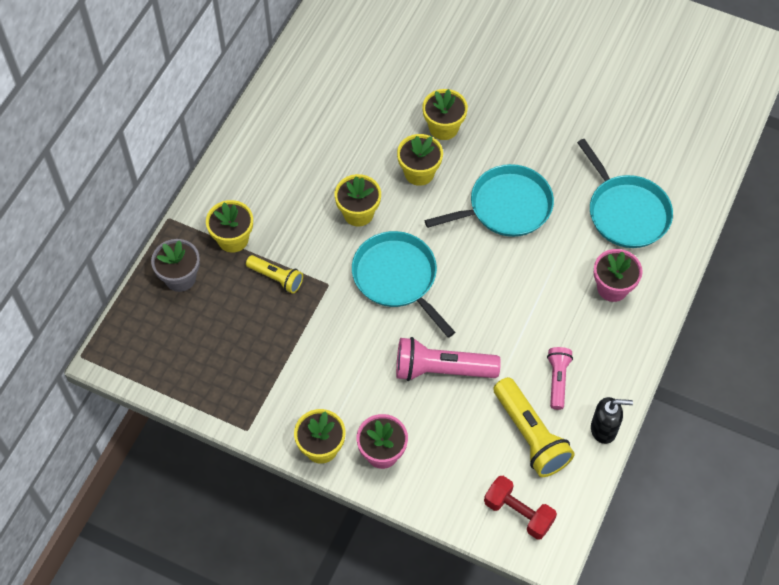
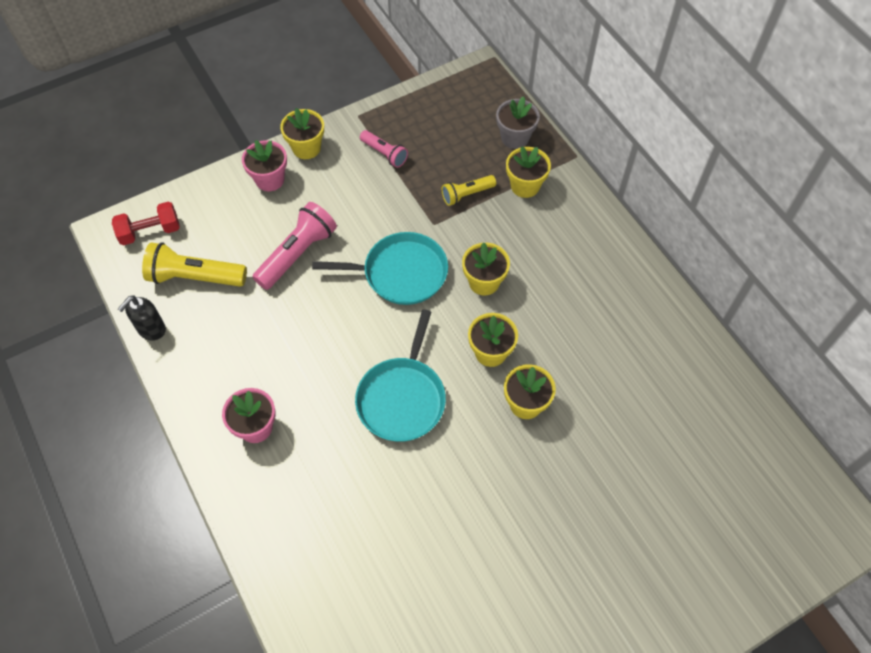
camera: 125 degrees right, 0 degrees up
pink flashlight [547,347,573,410] -> pink flashlight moved to [360,130,408,168]
turquoise pan [577,139,673,248] -> none

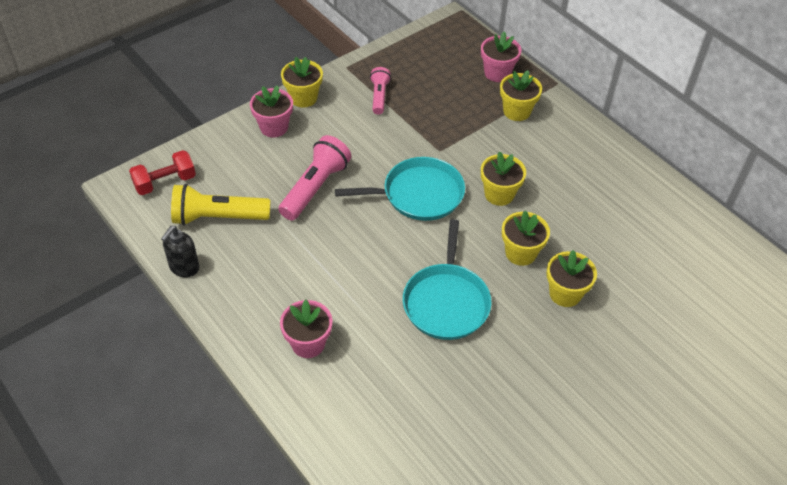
camera: 10 degrees left, 10 degrees down
pink flashlight [360,130,408,168] -> pink flashlight turned 120 degrees counterclockwise [370,67,391,115]
yellow flashlight [442,175,496,206] -> none
grey flower pot [496,96,540,149] -> pink flower pot [481,31,521,82]

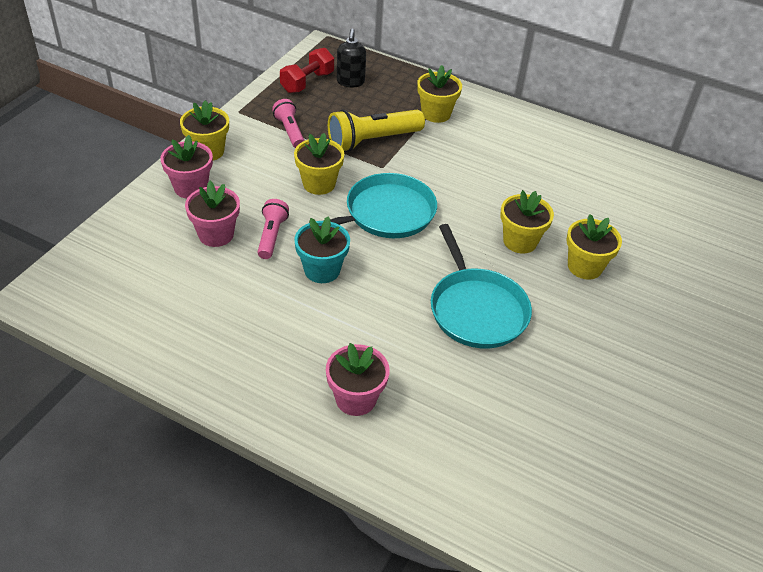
camera: 25 degrees left, 5 degrees down
red dumbbell [129,150,196,195] -> red dumbbell moved to [280,48,334,93]
black soap dispenser [161,226,199,277] -> black soap dispenser moved to [337,28,366,87]
yellow flashlight [171,184,271,225] -> yellow flashlight moved to [328,109,425,152]
pink flashlight [278,135,351,220] -> pink flashlight [257,199,289,259], size x0.59
pink flower pot [481,31,521,82] -> pink flower pot moved to [185,181,240,247]
yellow flower pot [481,151,526,206] -> yellow flower pot moved to [294,133,344,195]
none -> turquoise flower pot [294,216,350,283]

